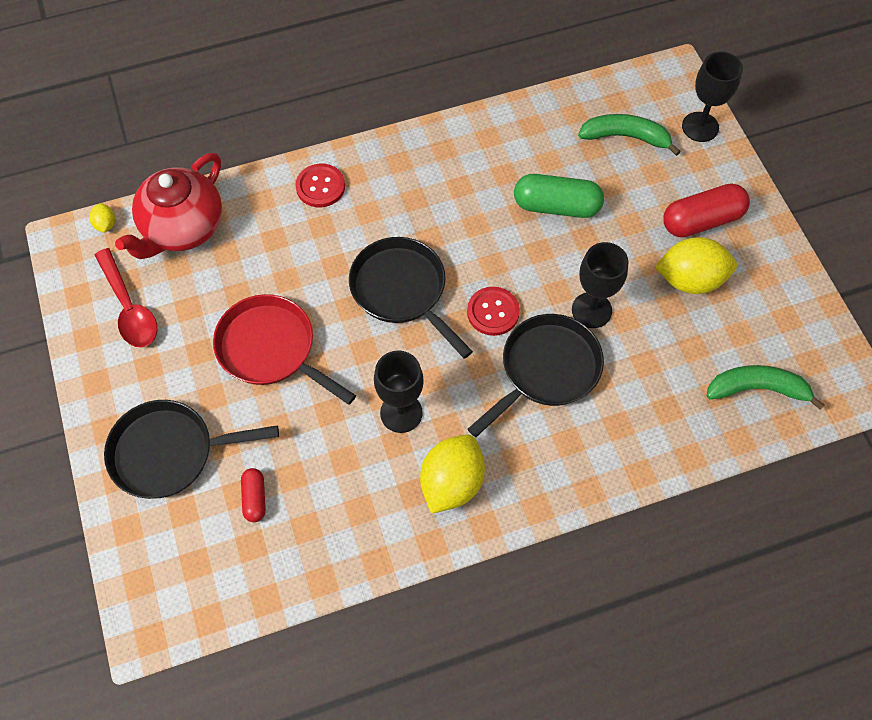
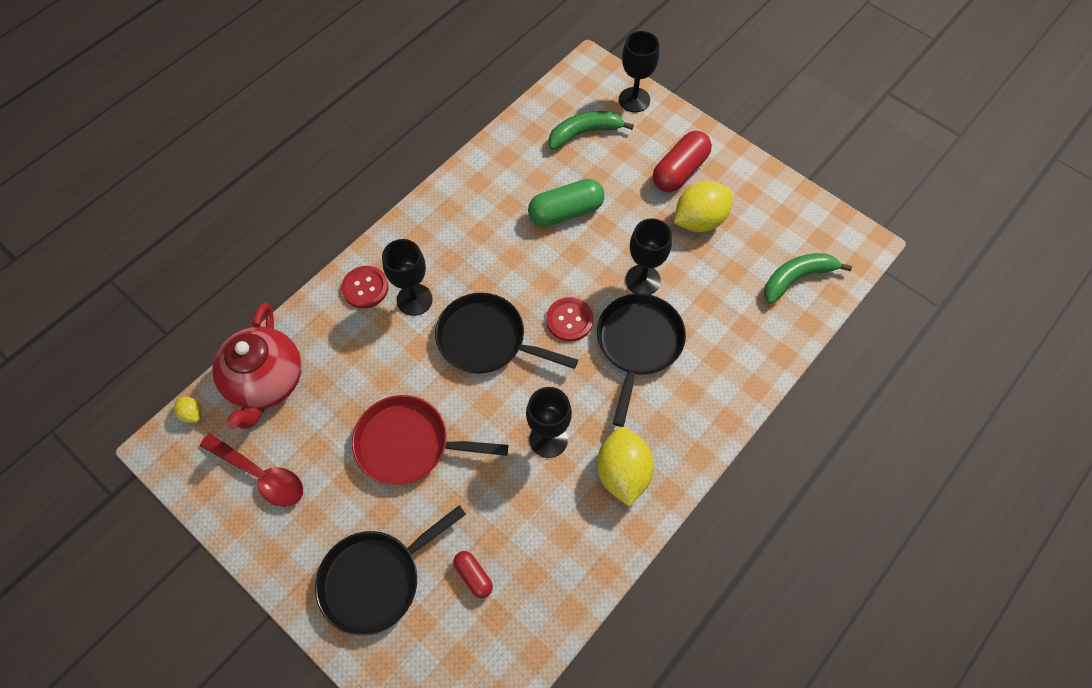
camera: 30 degrees left, 0 degrees up
none -> black goblet [382,239,433,316]

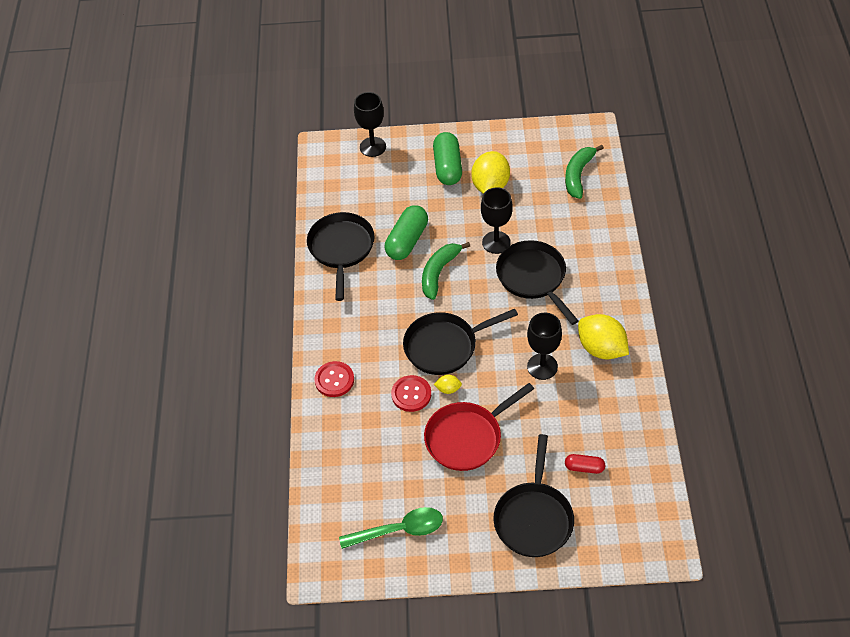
camera: 40 degrees left, 10 degrees down
yellow lemon [174,397,202,423] -> yellow lemon moved to [434,375,462,394]
red spoon [200,433,303,507] -> green spoon [339,507,443,549]
red teapot [212,303,302,429] -> none
black goblet [382,239,433,316] -> none
red button [546,297,593,342] -> red button moved to [391,375,431,412]
green banana [549,111,634,150] -> green banana moved to [422,242,470,300]
red capsule [653,131,712,192] -> green capsule [433,132,462,185]
none -> black pan [307,212,375,301]

